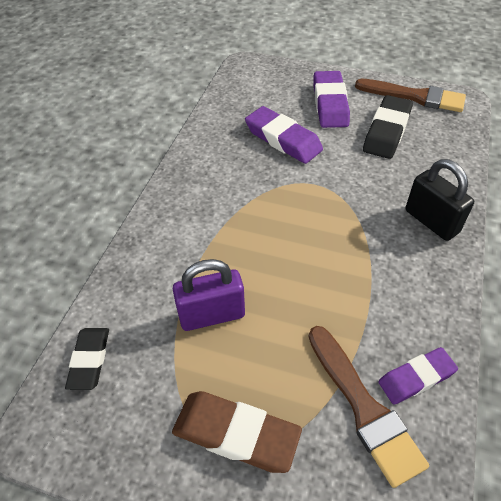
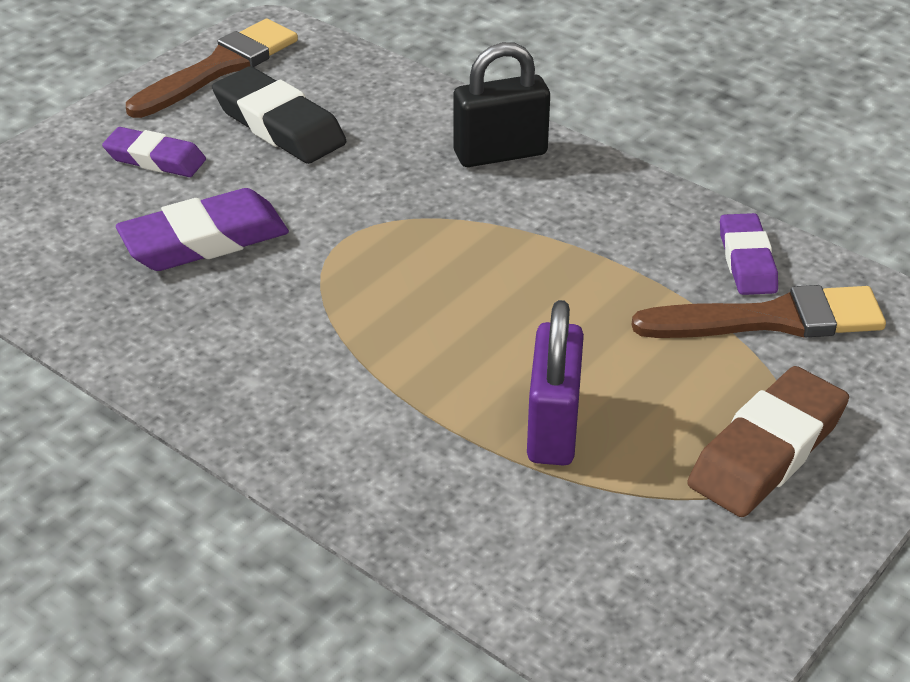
camera: 70 degrees left, 10 degrees down
black eraser [65,328,109,390] -> none
purple eraser [314,71,350,128] -> purple eraser [102,127,206,177], size x0.65

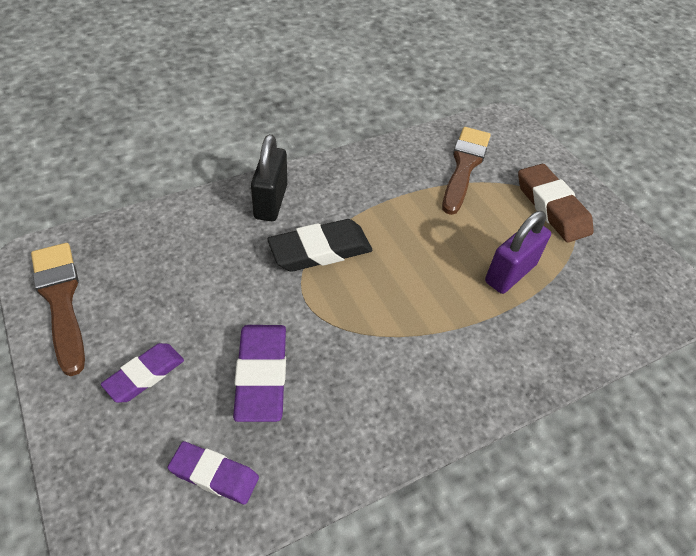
camera: 70 degrees left, 10 degrees up
black eraser [212,66,346,164] -> black eraser moved to [267,219,372,272]
purple padlock [527,300,584,466] -> purple padlock turned 75 degrees counterclockwise [485,211,551,294]
purple eraser [720,213,778,295] -> purple eraser moved to [168,441,259,505]

